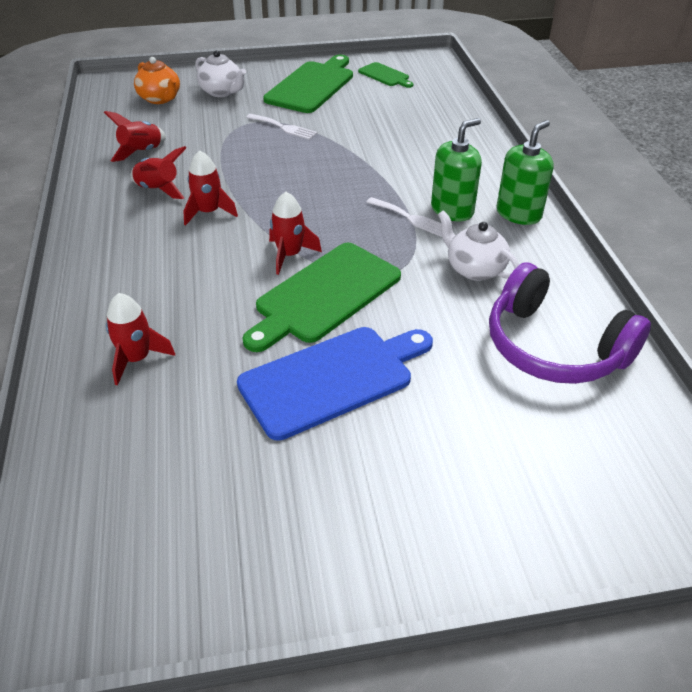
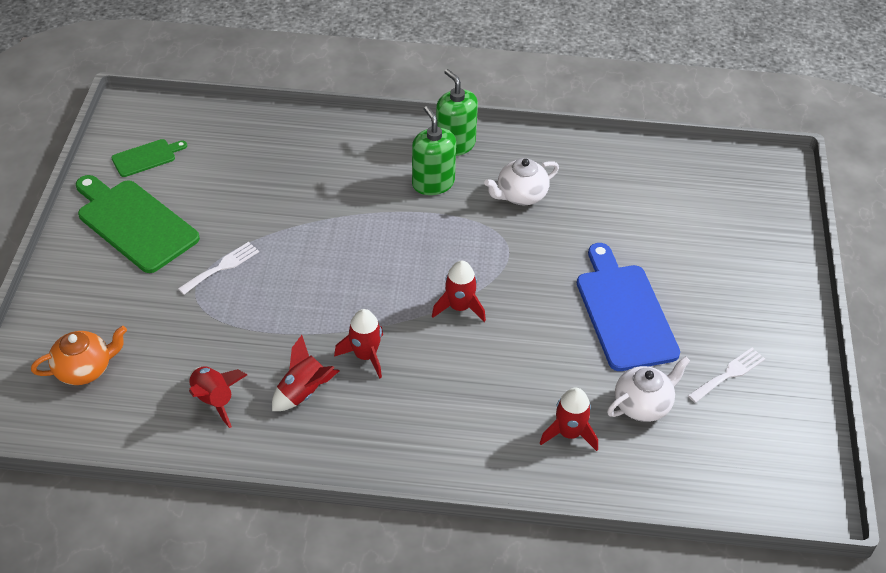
camera: 75 degrees left, 5 degrees up
white teapot [195,50,246,97] -> white teapot moved to [607,356,690,422]
green cutting board [243,243,401,352] -> none
white fork [366,197,442,237] -> white fork moved to [688,348,765,403]
purple headphones [489,262,651,384] -> none

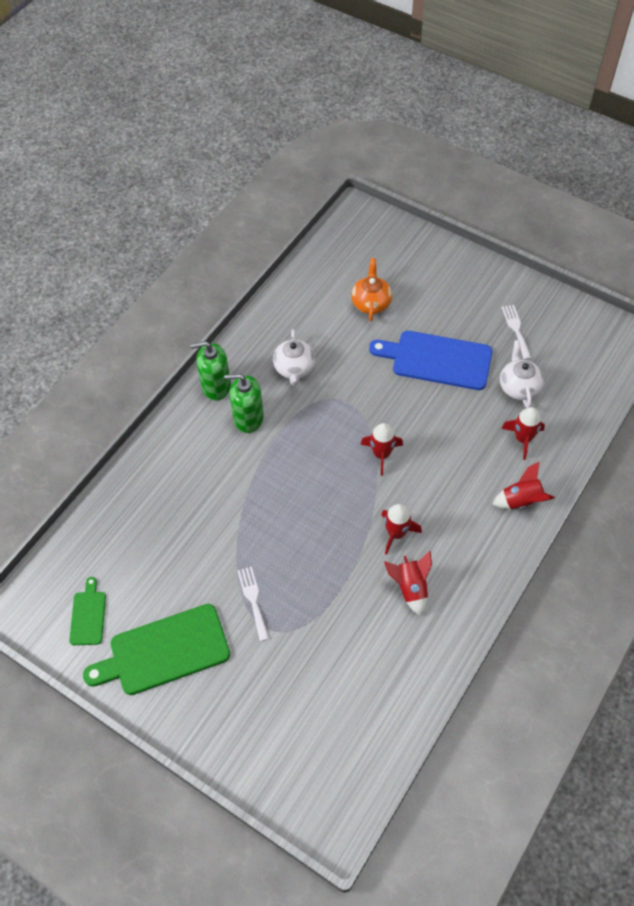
camera: 60 degrees left, 10 degrees up
orange teapot [31,326,127,385] -> orange teapot moved to [351,258,392,321]
red rocket [189,366,247,428] -> red rocket moved to [493,461,555,509]

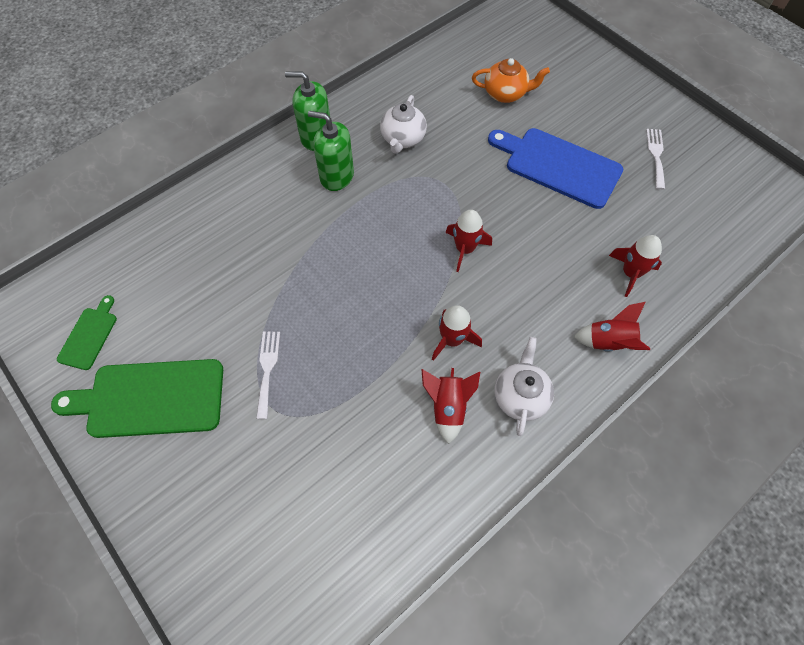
camera: 15 degrees right, 5 degrees up
orange teapot [351,258,392,321] -> orange teapot turned 75 degrees clockwise [472,58,550,103]
white teapot [500,340,544,408] -> white teapot moved to [494,337,554,436]

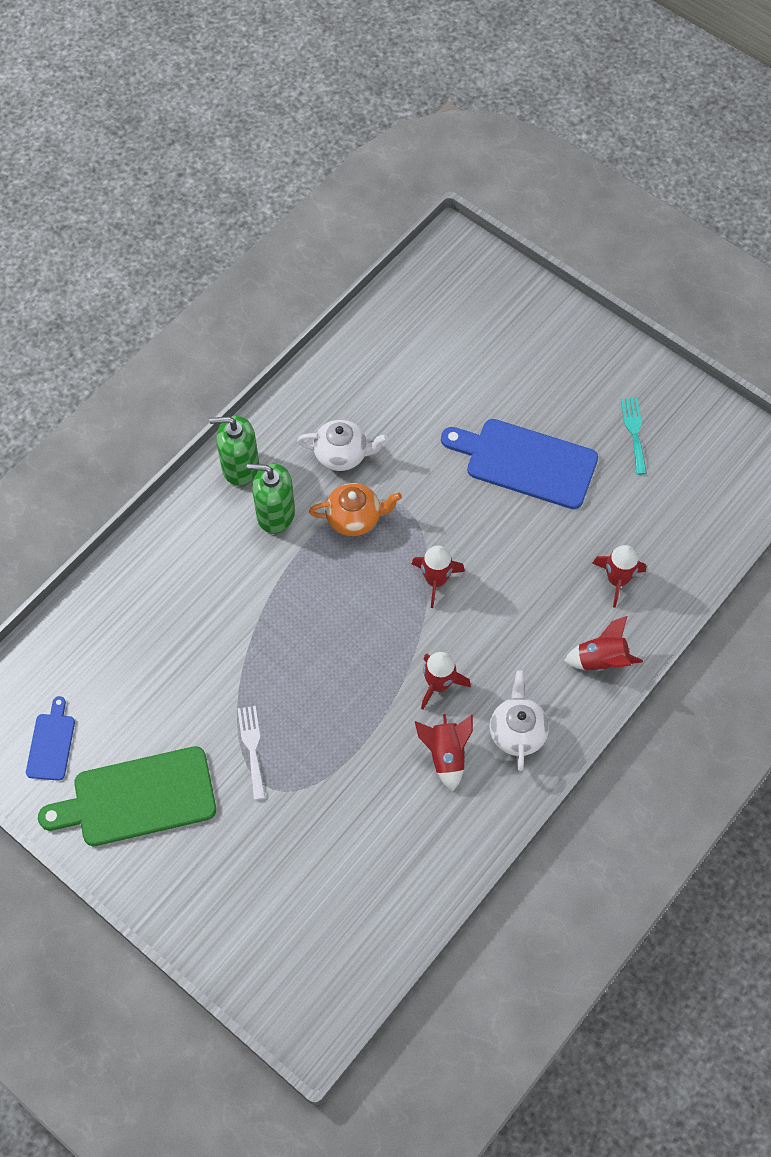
camera: 10 degrees left, 0 degrees up
green cutting board [57,295,117,370] -> blue cutting board [26,696,75,781]
white teapot [380,95,427,153] -> white teapot turned 90 degrees counterclockwise [297,420,388,471]
orange teapot [472,58,550,103] -> orange teapot moved to [309,483,402,536]
white fork [646,129,665,190] -> turquoise fork [621,398,647,475]

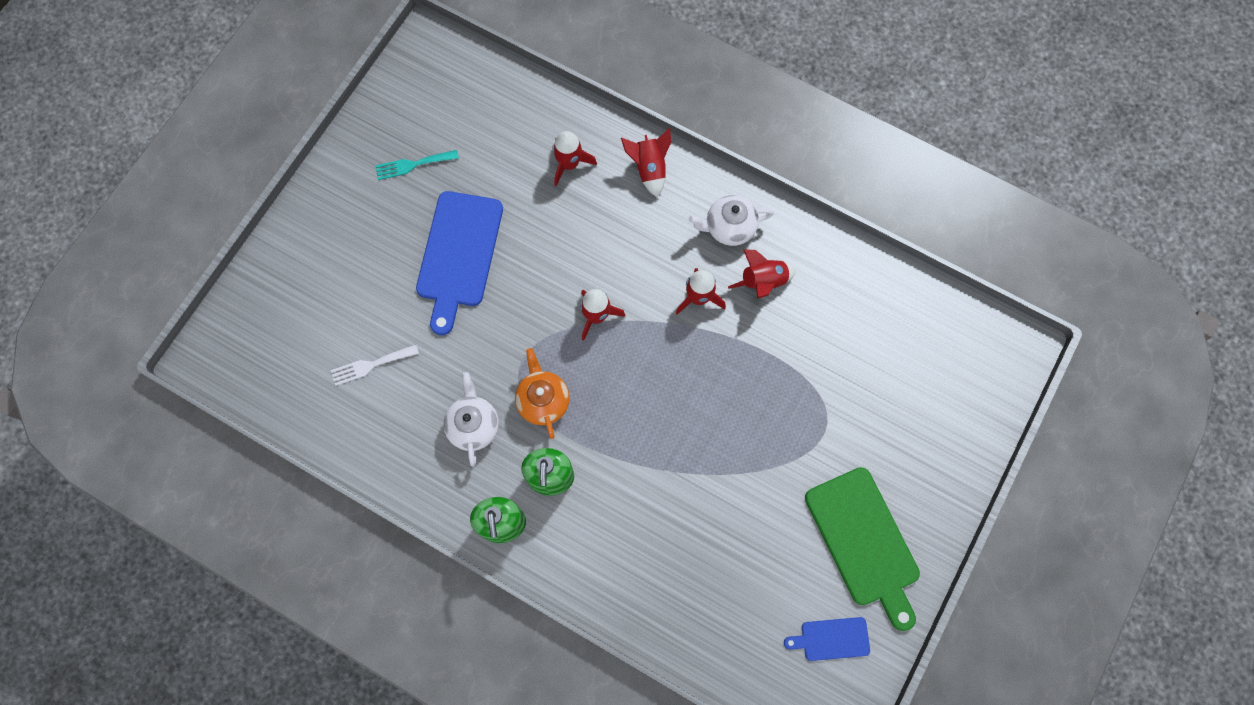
camera: 100 degrees left, 10 degrees up
white fork [238,706,265,800] -> white fork moved to [331,344,419,386]

